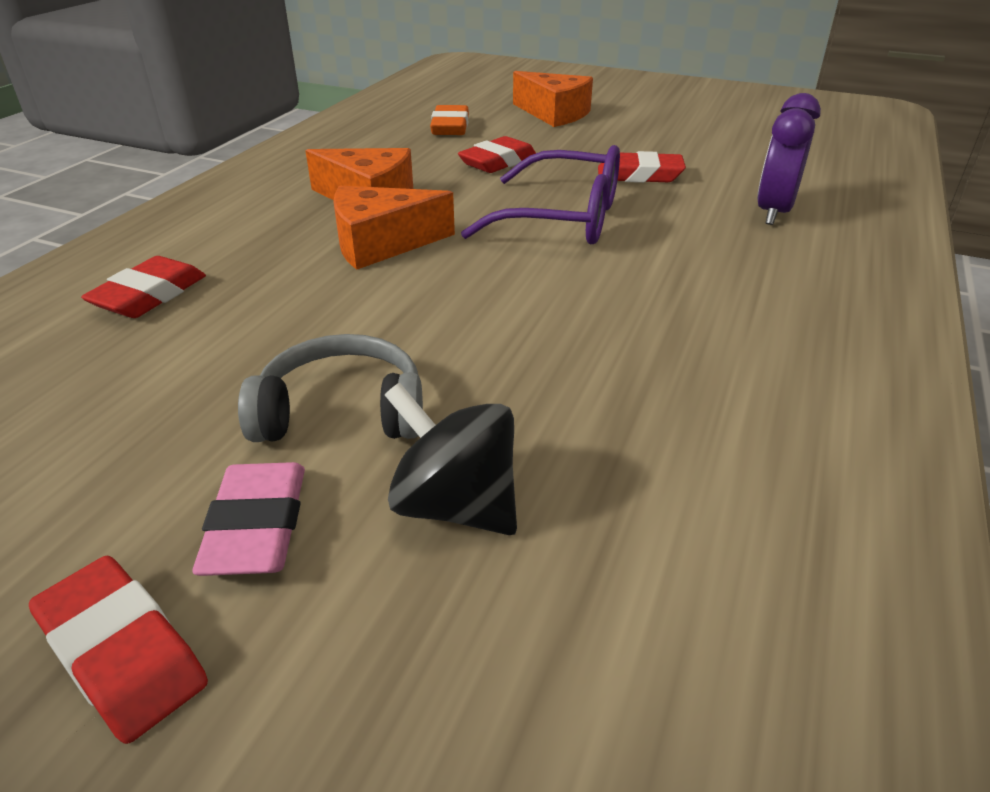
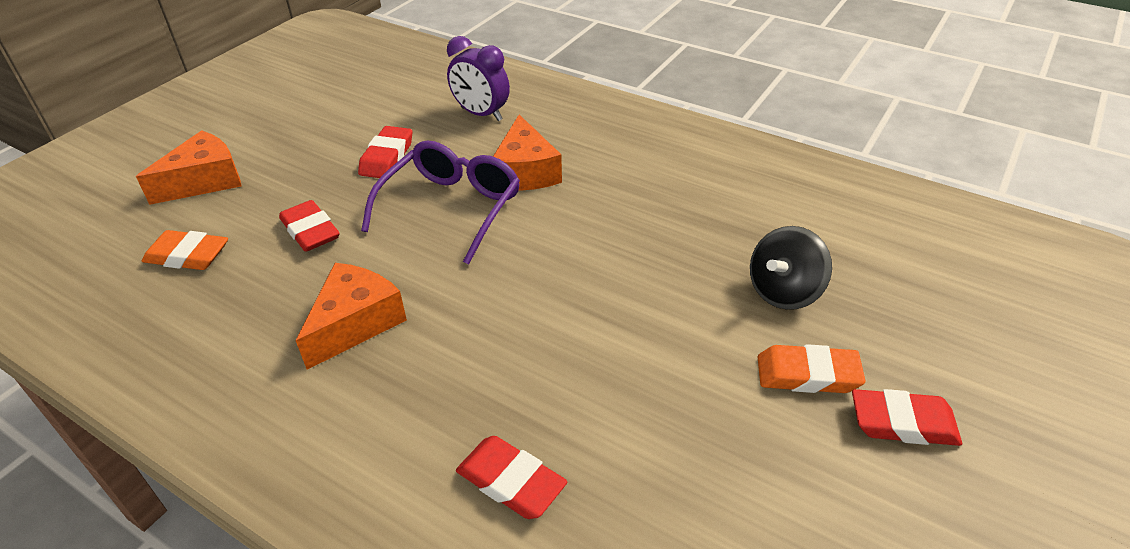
camera: 80 degrees left, 5 degrees up
red eraser [29,556,208,744] -> red eraser turned 45 degrees clockwise [852,389,962,446]
pink eraser [192,462,305,576] -> orange eraser [758,344,865,393]
grey headphones [238,334,423,442] -> none
orange cheese [334,186,455,270] -> orange cheese moved to [493,114,562,191]

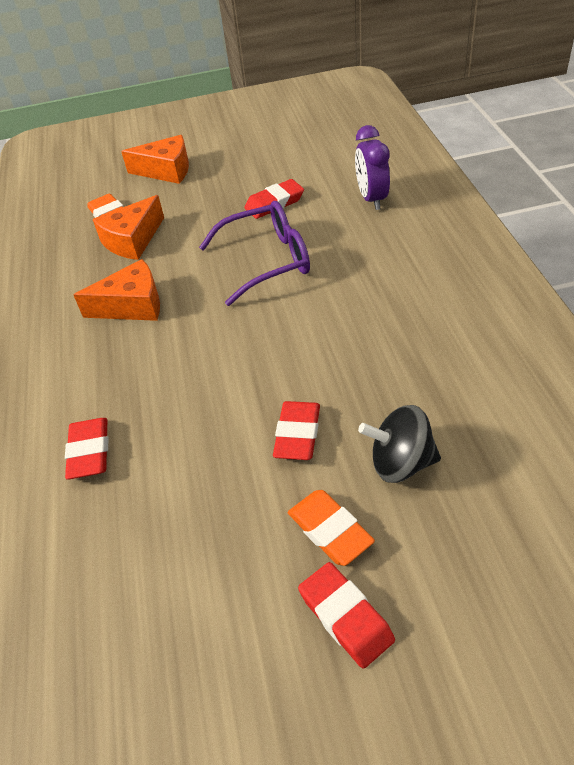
camera: 50 degrees right, 5 degrees up
red eraser [279,200,340,252] -> red eraser moved to [273,401,320,460]
orange cheese [493,114,562,191] -> orange cheese moved to [92,195,164,260]

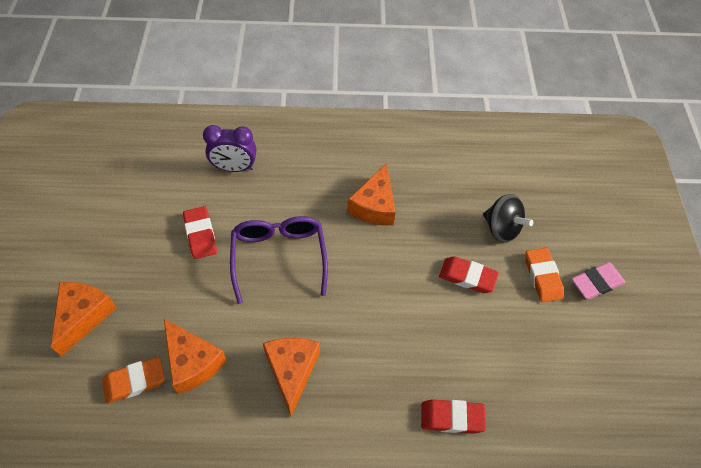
camera: 85 degrees left, 10 degrees up
orange eraser [288,490,375,566] -> orange eraser turned 75 degrees counterclockwise [525,248,564,302]
red eraser [298,562,395,669] -> pink eraser [572,262,626,300]
black spinning top [358,405,441,483] -> black spinning top turned 60 degrees counterclockwise [483,194,533,243]
none -> orange cheese [347,163,396,226]

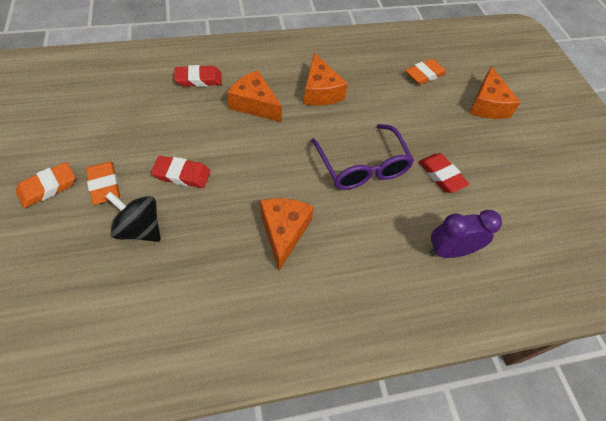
camera: 165 degrees right, 0 degrees up
orange cheese [164,319,227,394] -> orange cheese moved to [227,70,282,122]
pink eraser [572,262,626,300] -> orange eraser [16,162,75,208]

